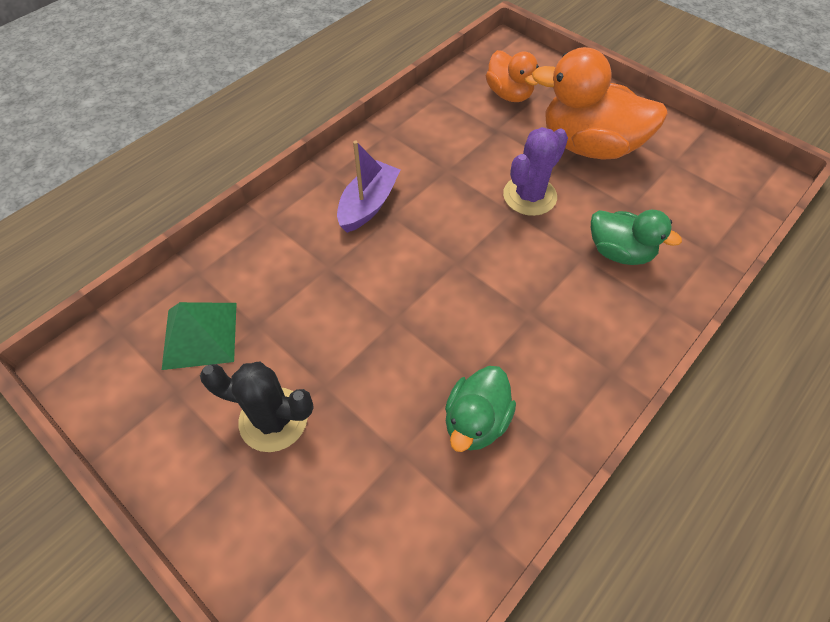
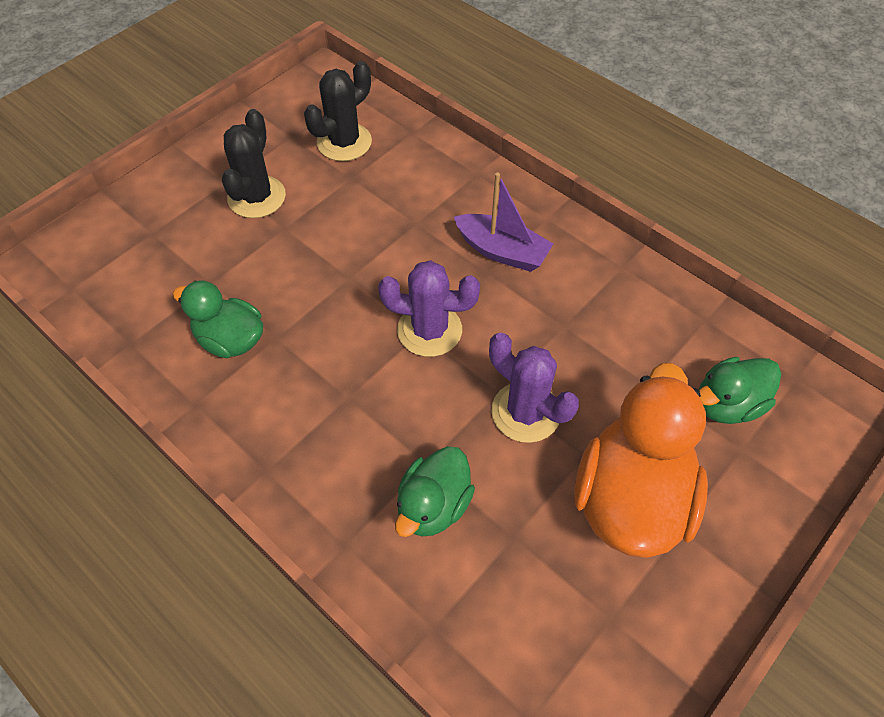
camera: 90 degrees right, 0 degrees up
green pyramid [162,302,237,370] -> black cactus [304,61,372,161]
orange duck [486,50,539,102] -> green duck [699,357,781,424]
none -> purple cactus [378,260,480,357]

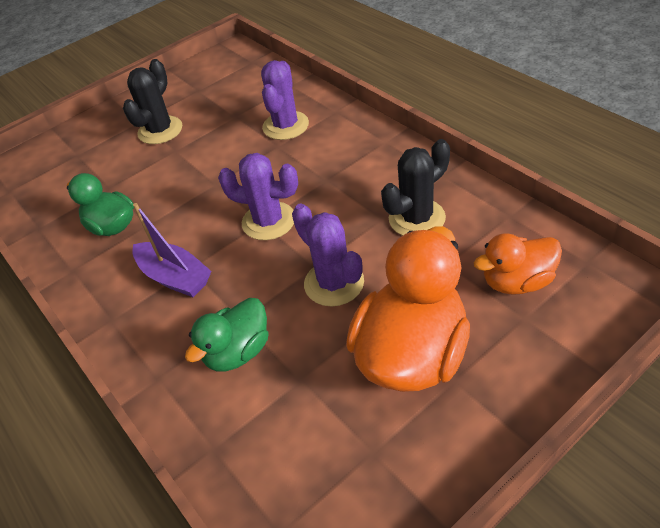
camera: 15 degrees right, 10 degrees down
black cactus [304,61,372,161] -> black cactus moved to [381,139,450,236]
purple boat [454,173,553,272] -> purple boat moved to [132,203,212,297]
green duck [699,357,781,424] -> orange duck [474,233,562,295]
none -> purple cactus [261,60,309,140]

